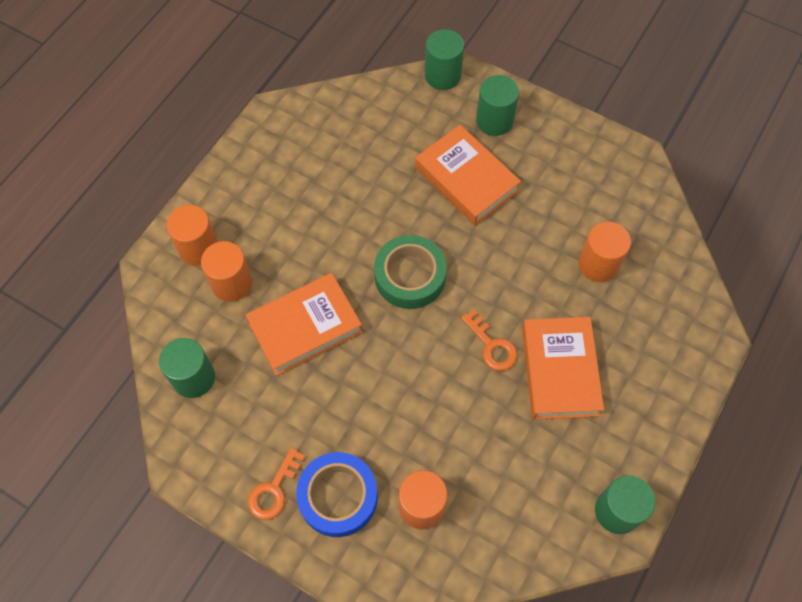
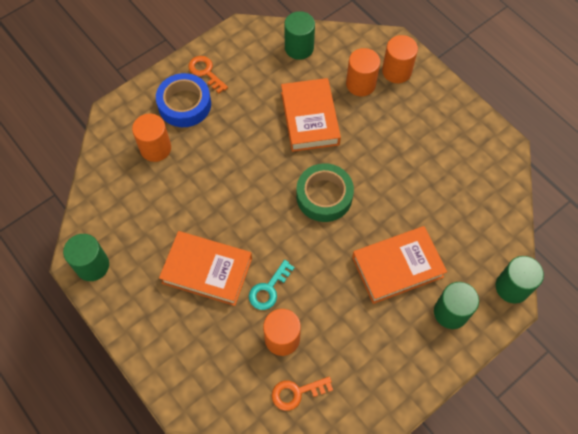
camera: 110 degrees right, 0 degrees up
orange key [461,310,517,371] -> orange key moved to [272,377,333,411]
none -> turquoise key [249,260,295,310]

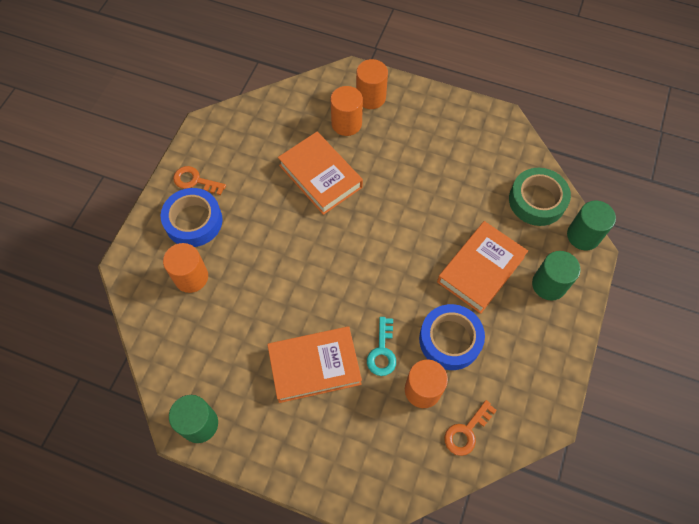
camera: 30 degrees left, 0 degrees up
green cylinder [284,11,315,60] -> none
green tape [296,163,354,222] -> green tape moved to [509,168,571,226]
none -> blue tape [419,304,485,370]

